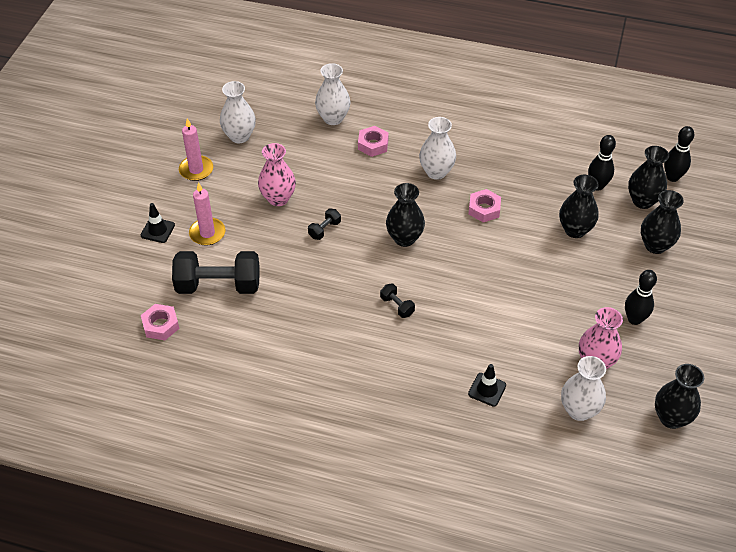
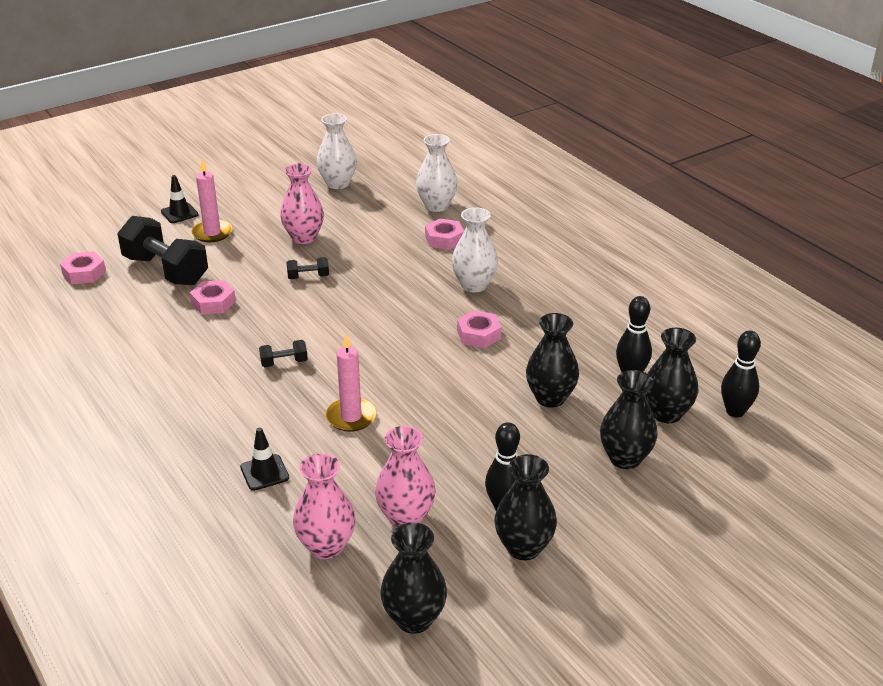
camera: 40 degrees right, 15 degrees down
pink candle [179,118,213,181] -> pink candle moved to [326,334,377,432]
black dumbbell [380,284,415,318] -> black dumbbell turned 75 degrees clockwise [259,340,308,367]
black vase [386,183,425,247] -> black vase moved to [494,454,557,560]
white vase [561,356,606,421] -> pink vase [293,453,355,559]
none -> pink nut [190,280,236,314]

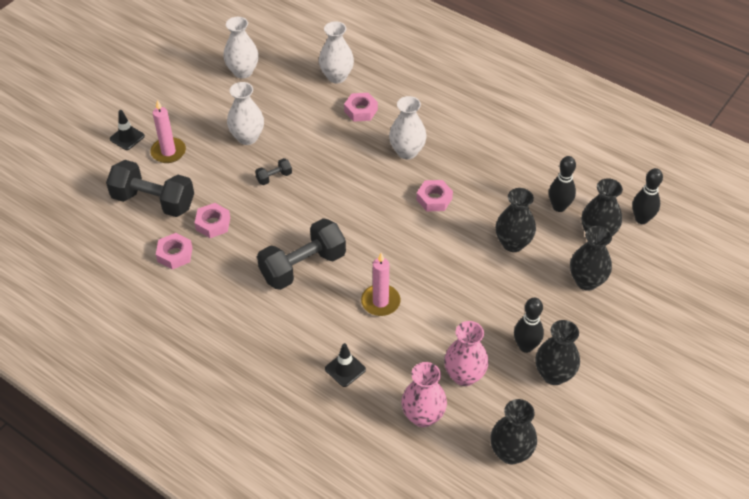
camera: 20 degrees left, 15 degrees up
pink nut [60,251,106,284] -> pink nut moved to [156,233,192,270]
black dumbbell [259,340,308,367] -> black dumbbell [257,218,346,290], size x2.27
pink vase [280,163,324,244] -> white vase [227,82,264,145]

